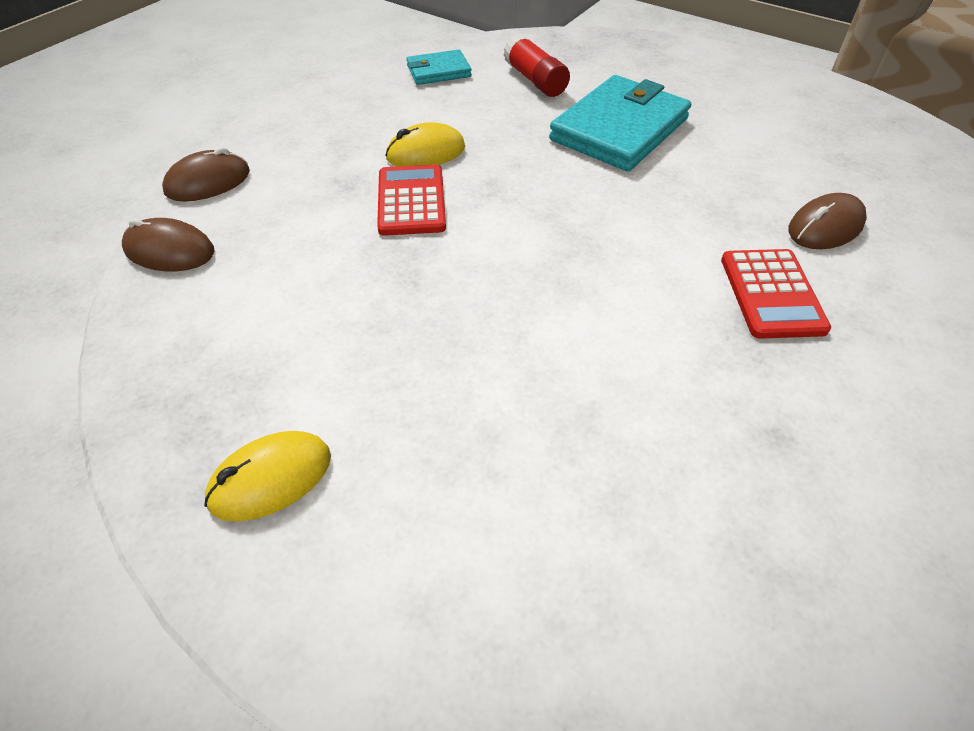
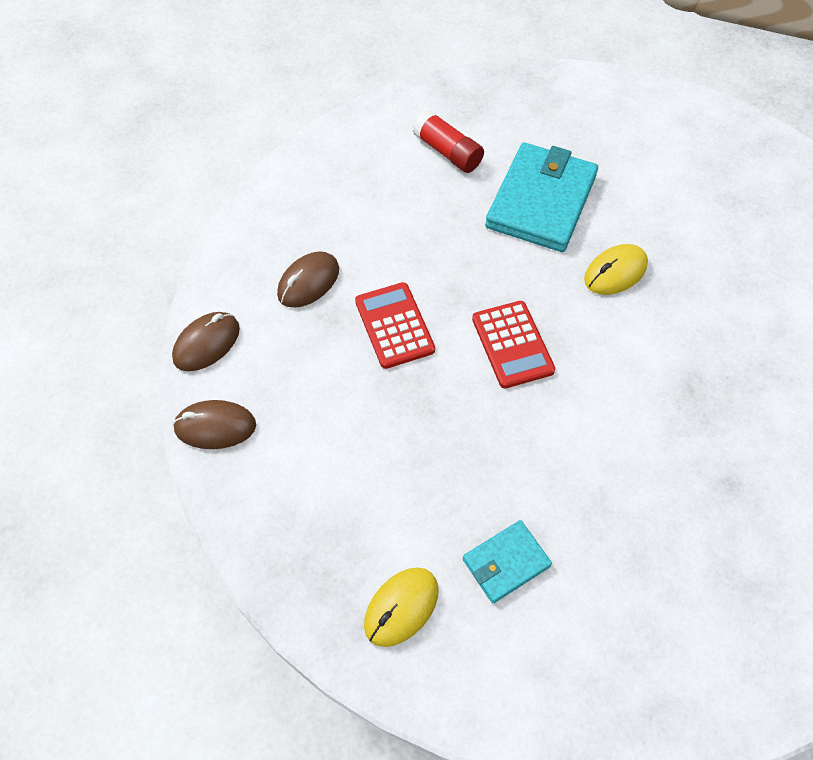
camera: 15 degrees left, 10 degrees up
yellow mouse [385,122,465,166] -> yellow mouse moved to [584,244,648,295]
turquoise wallet [406,49,472,85] -> turquoise wallet moved to [463,520,552,603]
red calculator [721,249,831,339] -> red calculator moved to [472,301,555,388]
brown mouse [788,193,867,249] -> brown mouse moved to [277,251,339,308]

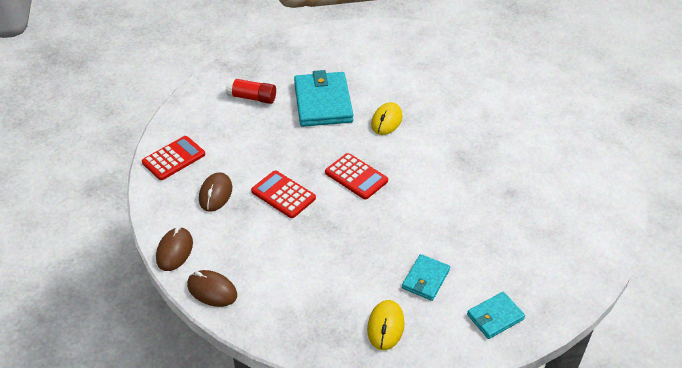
camera: 30 degrees left, 15 degrees down
brown mouse [173,400,256,449] -> brown mouse turned 60 degrees clockwise [187,270,237,307]
none -> red calculator [142,136,205,180]
none -> turquoise wallet [467,292,525,339]

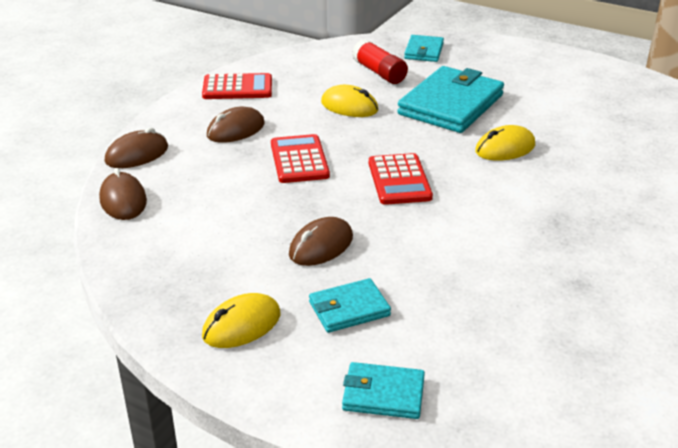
camera: 40 degrees right, 10 degrees down
none -> brown mouse [289,217,353,266]
none -> yellow mouse [321,85,379,117]
none -> turquoise wallet [404,35,444,62]

